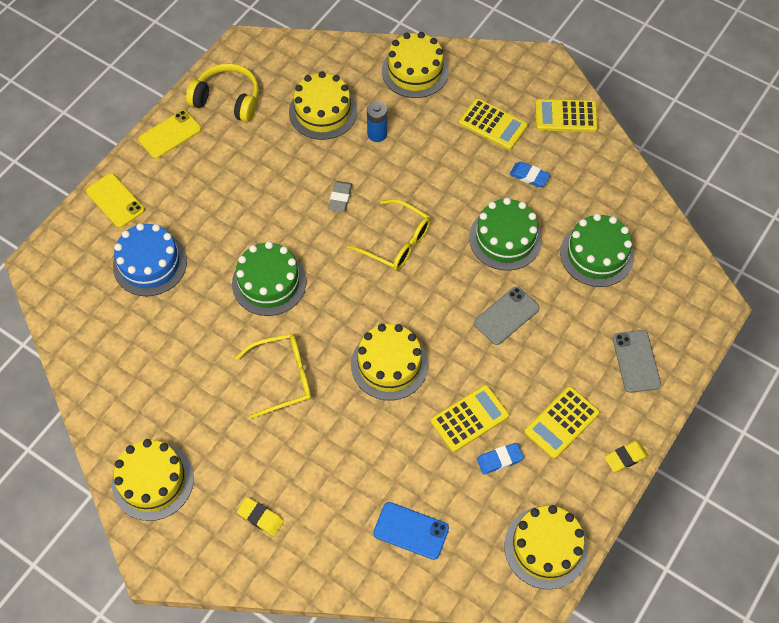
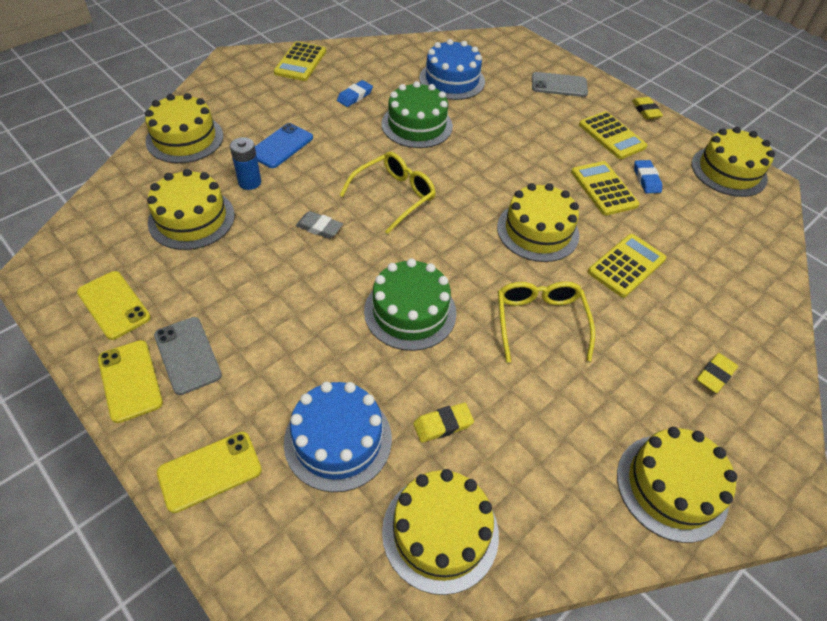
camera: 80 degrees left, 10 degrees down
yellow headphones [186,63,259,122] -> yellow phone [77,271,151,340]
blue phone [373,502,449,560] -> blue phone moved to [255,123,313,168]
yellow calculator [459,98,528,150] -> yellow calculator moved to [588,234,666,298]
grey phone [474,286,540,345] -> grey phone moved to [154,317,222,395]
green cake [560,214,634,287] -> blue cake [419,39,485,100]
none -> yellow cake [382,469,499,595]
none -> yellow eraser [413,403,474,443]

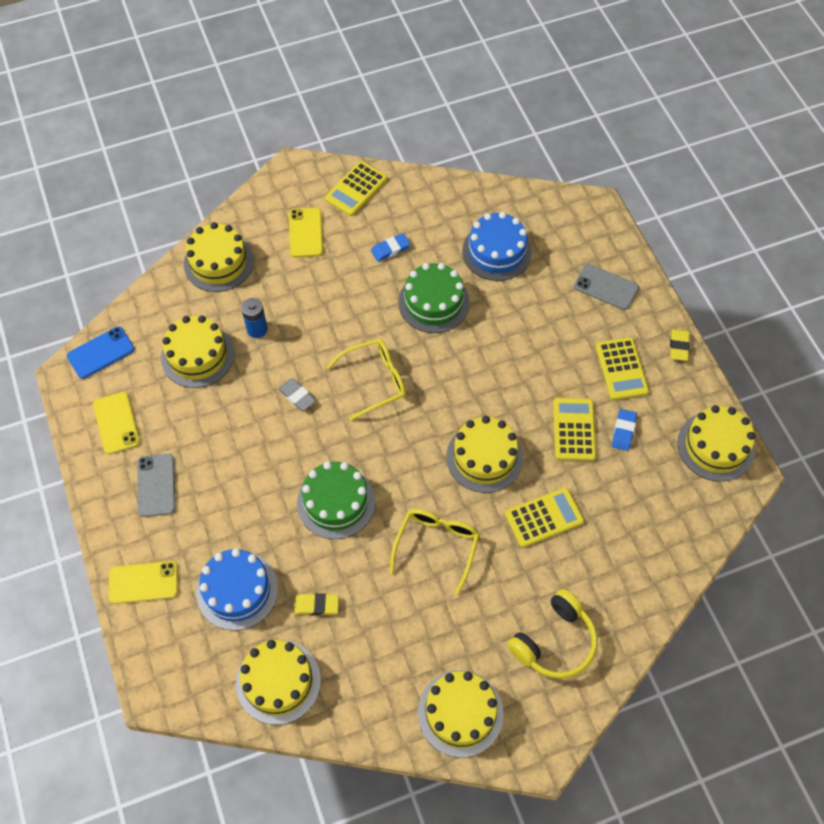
camera: 25 degrees right, 10 degrees up
yellow phone [98,340,163,423] -> yellow phone moved to [289,208,323,258]
blue phone [255,123,313,168] -> blue phone moved to [67,327,135,379]
yellow eraser [697,353,738,393] -> yellow headphones [508,589,598,679]

